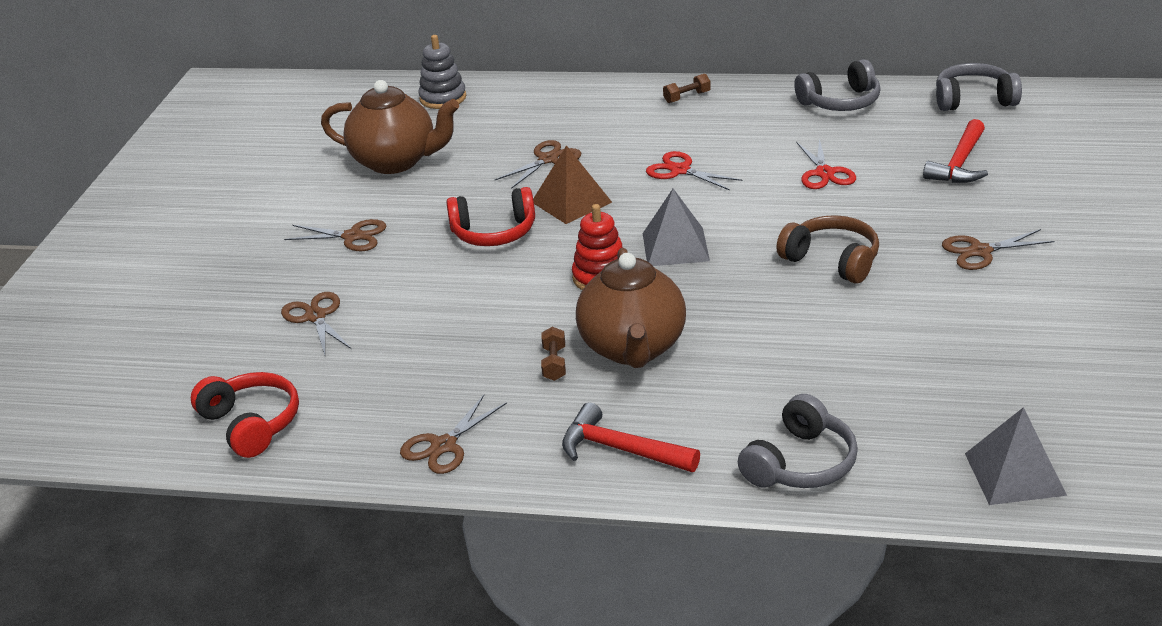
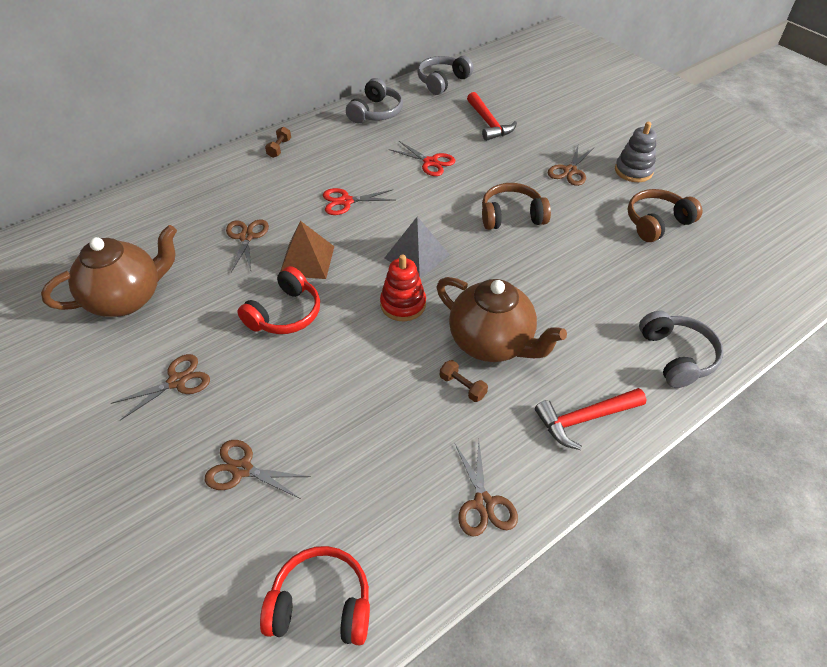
camera: 50 degrees left, 15 degrees up
grey stacking toy [419,35,466,109] -> grey stacking toy moved to [615,122,657,182]
grey pyramid [965,407,1067,505] -> none
none -> brown headphones [628,189,702,242]

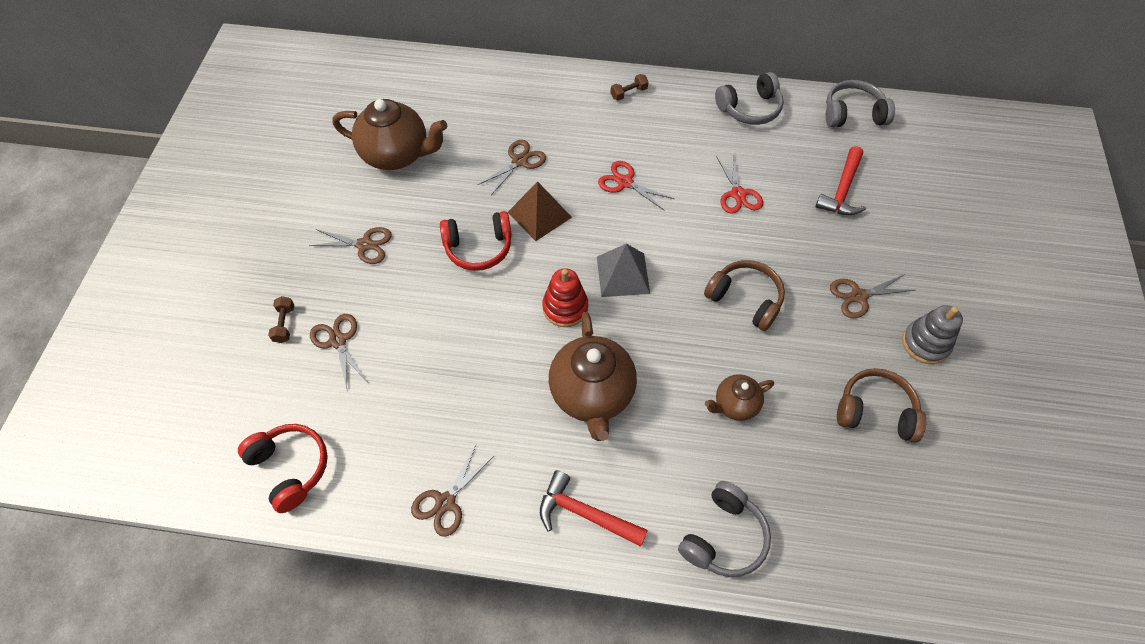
camera: 45 degrees right, 10 degrees up
brown dumbbell [440,360,488,402] -> brown dumbbell moved to [268,296,294,343]
none -> brown teapot [705,374,774,421]

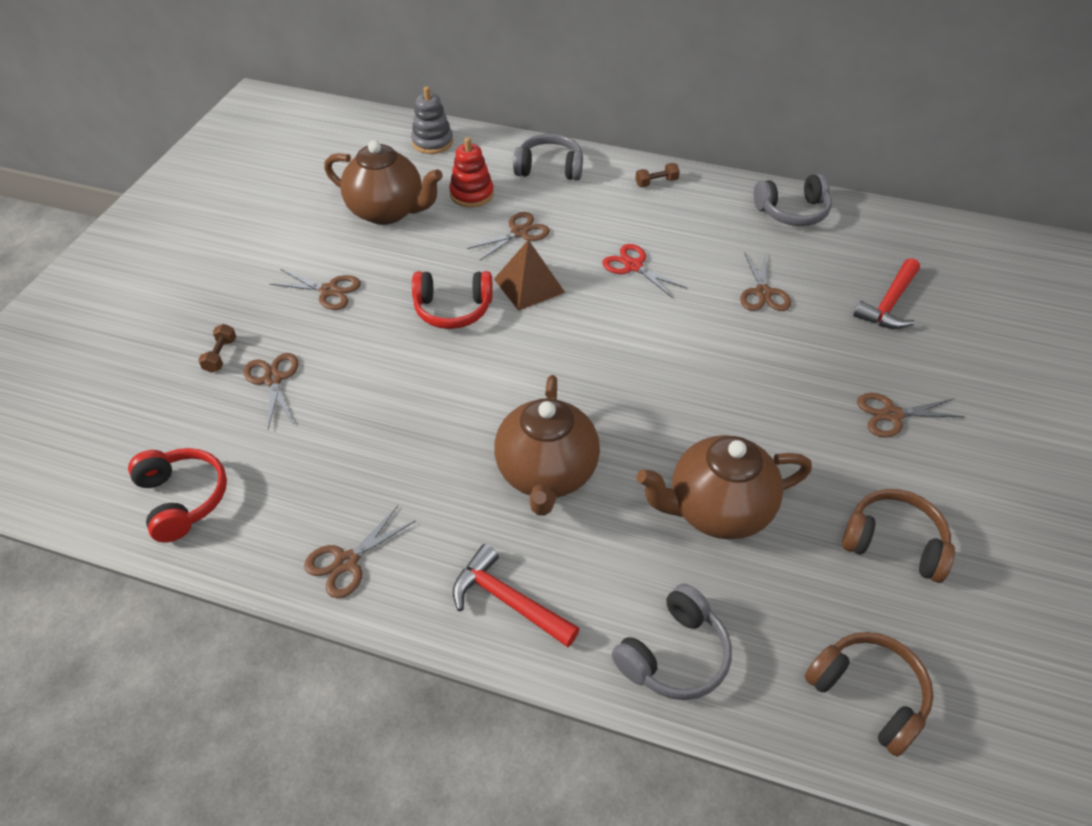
camera: 10 degrees right, 10 degrees down
red stacking toy [542,268,588,327] -> red stacking toy moved to [449,137,494,208]
grey pyramid [597,243,650,297] -> none
brown headphones [704,260,785,331] -> brown headphones moved to [805,632,934,757]
brown teapot [705,374,774,421] -> brown teapot [636,435,812,540], size x1.85
red scissors [716,154,763,214] -> brown scissors [740,252,791,311]
grey headphones [826,80,895,127] -> grey headphones moved to [513,134,583,180]
grey stacking toy [902,305,963,364] -> grey stacking toy moved to [411,86,453,154]

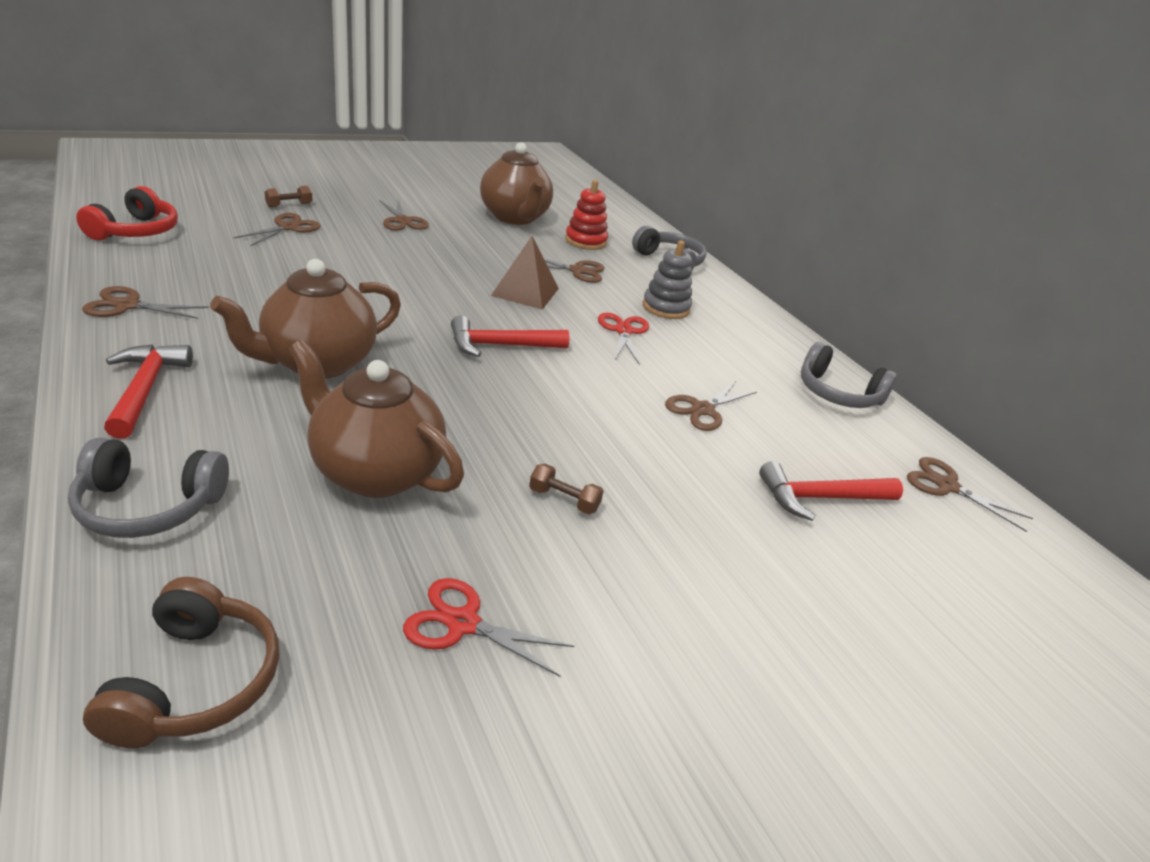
camera: 40 degrees right, 15 degrees down
grey stacking toy [411,86,453,154] -> grey stacking toy moved to [642,241,692,319]
red headphones [412,271,493,329] -> none
brown dumbbell [635,163,680,187] -> brown dumbbell moved to [529,464,604,514]
brown headphones [842,489,955,583] -> red scissors [403,578,574,677]
brown scissors [857,393,964,437] -> brown scissors moved to [907,457,1033,532]
none -> red hammer [451,315,570,357]

